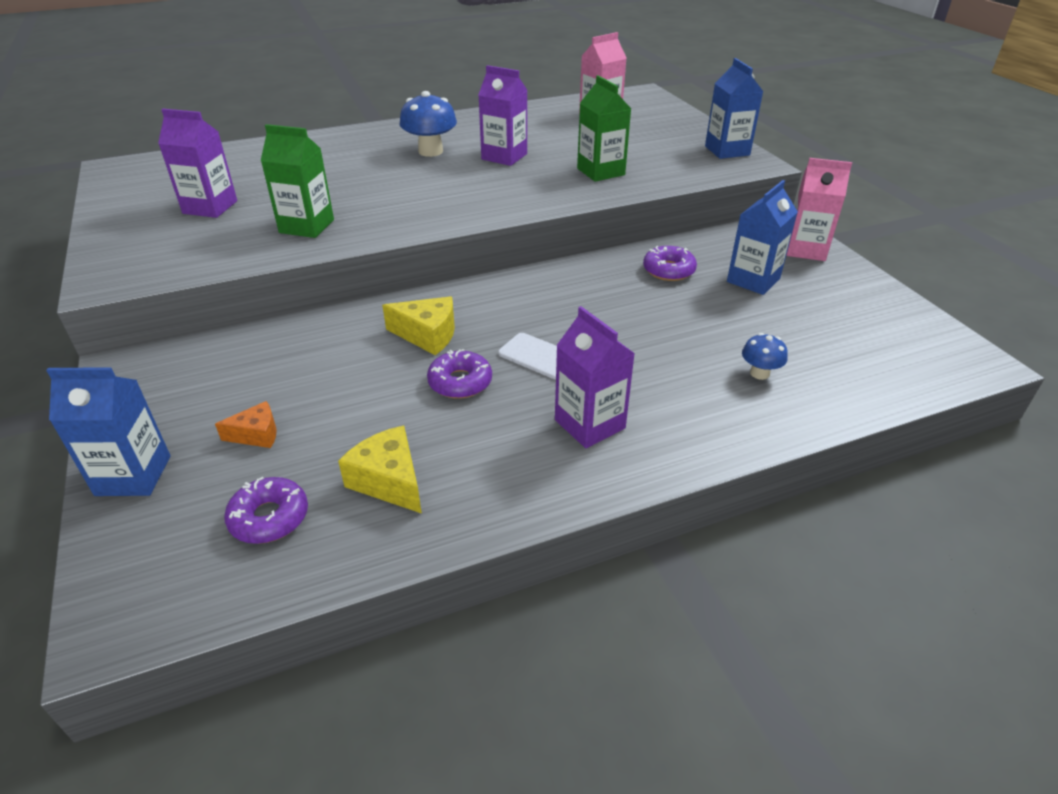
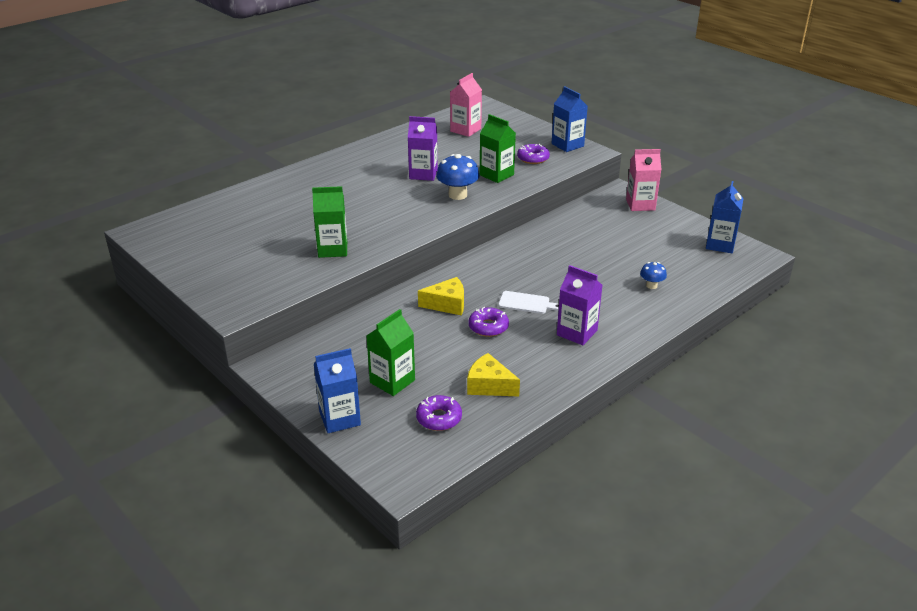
camera: 20 degrees left, 5 degrees down
purple carton [158,109,237,218] -> none
orange cheese [215,401,276,448] -> green carton [366,309,415,396]
blue mushroom [399,91,457,157] -> blue mushroom moved to [436,154,479,200]
purple donut [643,246,697,281] -> purple donut moved to [517,144,550,164]
blue carton [727,180,798,295] -> blue carton moved to [706,181,744,253]

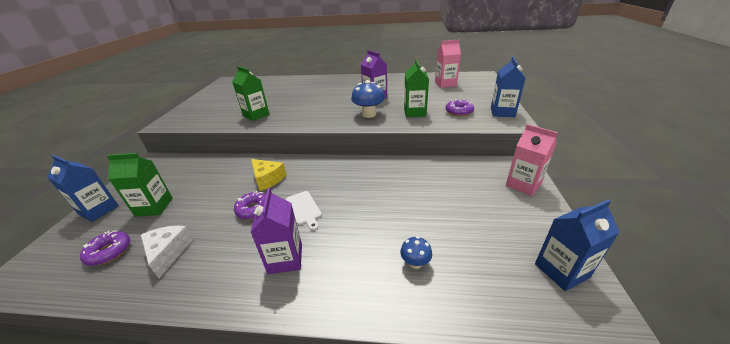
camera: 50 degrees right, 0 degrees up
yellow cheese [467,353,520,396] -> white cheese [141,226,193,278]

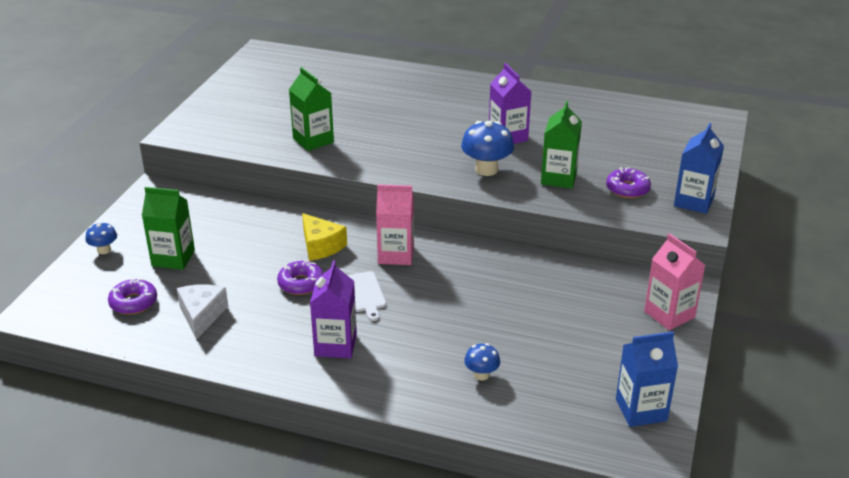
camera: 10 degrees right, 0 degrees up
blue carton [47,155,119,222] -> blue mushroom [86,222,117,254]
pink carton [435,39,461,88] -> pink carton moved to [376,184,414,265]

